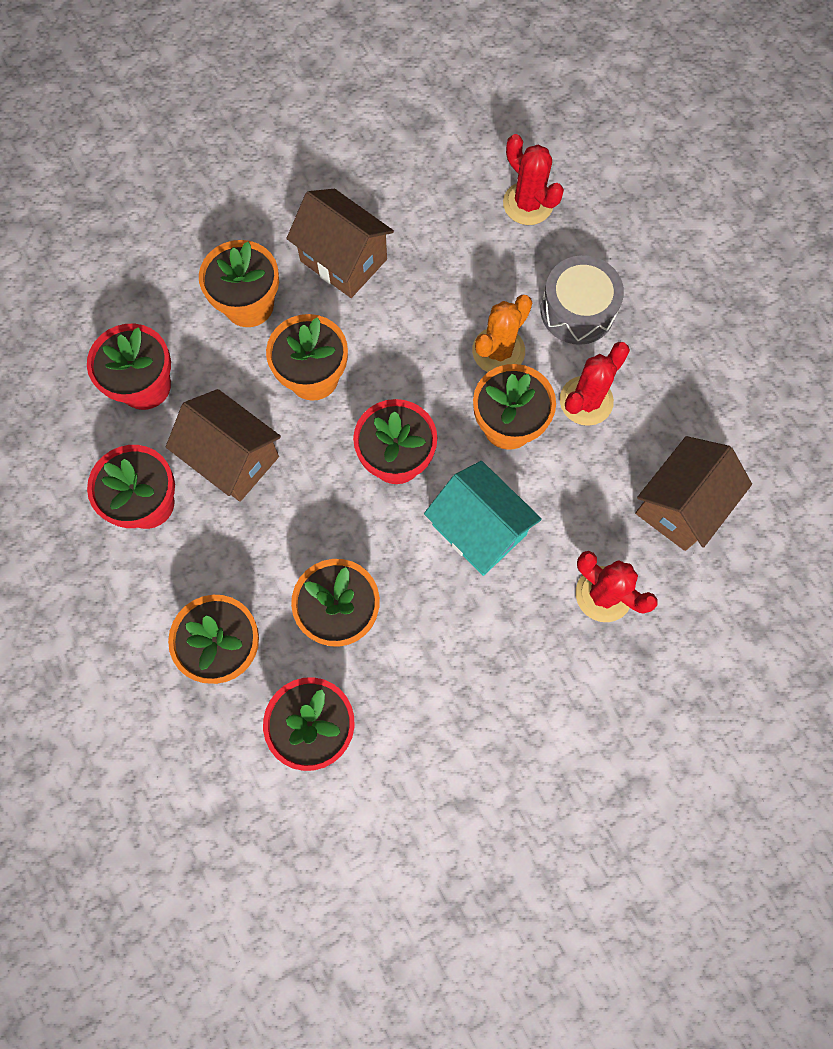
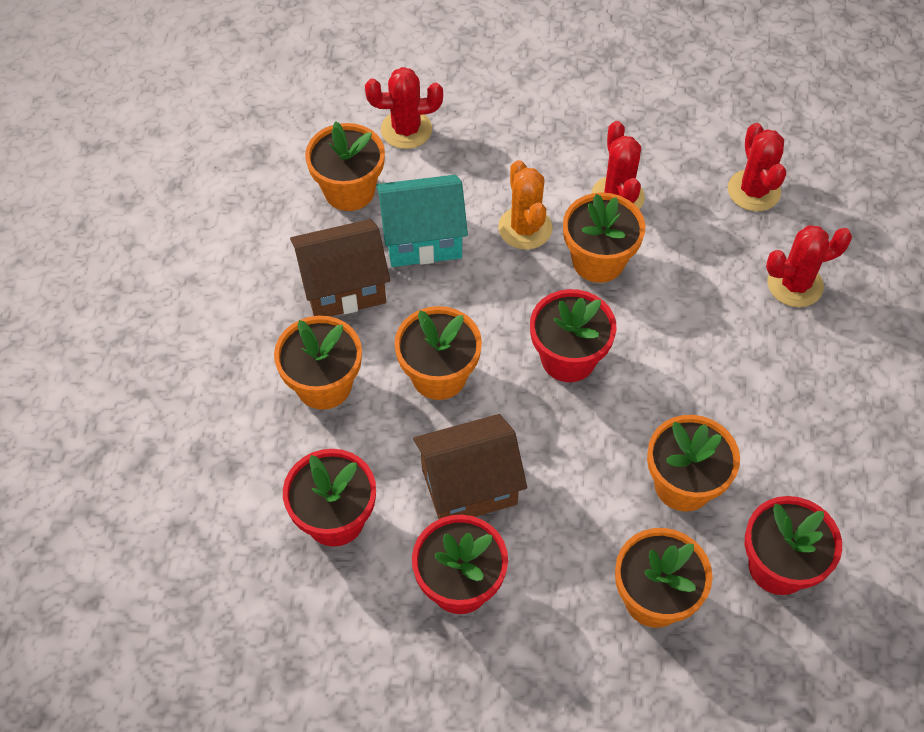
camera: 55 degrees left, 15 degrees down
turquoise house [424,461,542,576] -> turquoise house moved to [376,175,468,267]
grey drum [540,255,624,345] -> none
brown house [635,436,752,551] -> red cactus [728,123,786,211]
none -> orange flower pot [305,121,385,211]

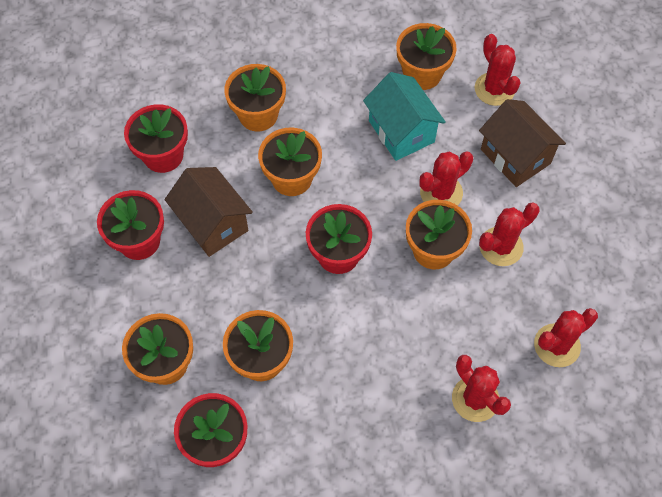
camera: 70 degrees right, 5 degrees up
brown house [290,219,390,317] -> brown house moved to [479,99,566,187]
orange cactus [498,160,553,250] -> red cactus [419,151,473,206]

